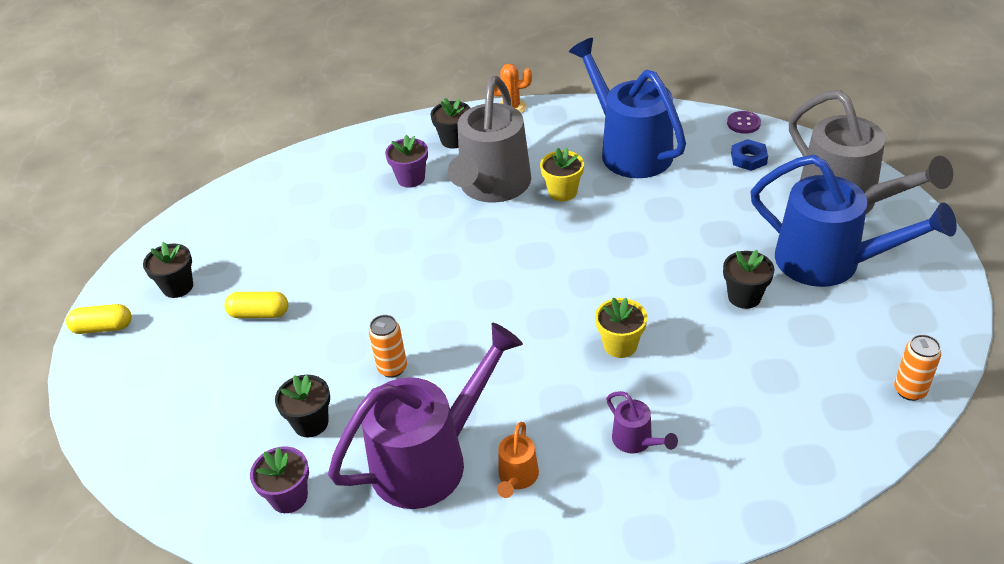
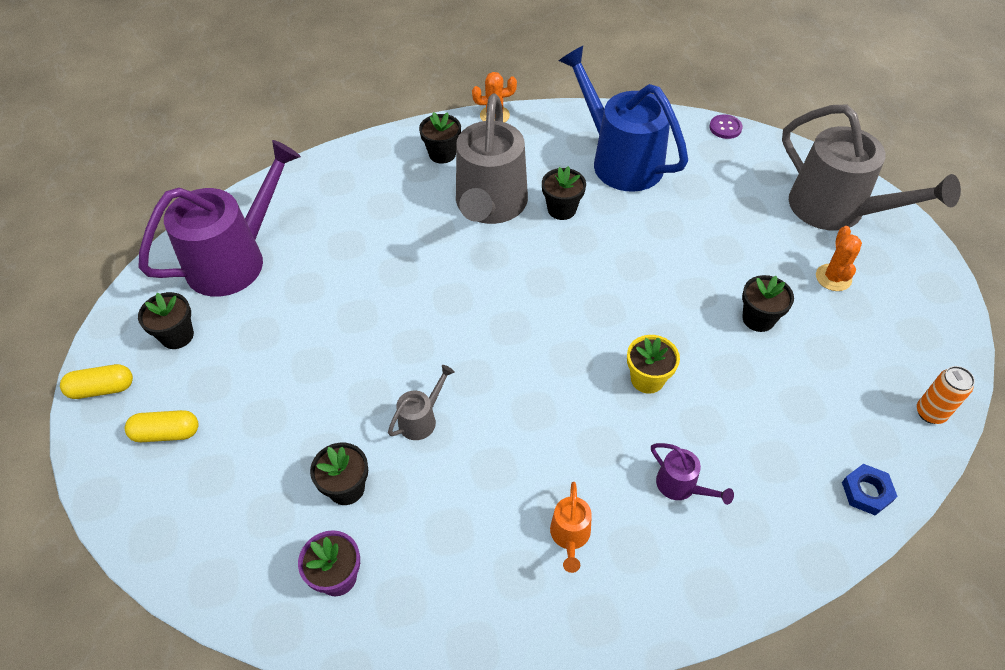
camera: 10 degrees left, 10 degrees up
yellow capsule [224,292,288,318] -> yellow capsule moved to [125,410,199,442]
purple watering can [328,323,523,509] -> purple watering can moved to [138,140,301,297]
orange can [369,315,407,378] -> grey watering can [388,365,455,440]
purple flower pot [385,135,428,188] -> none
yellow flower pot [540,147,584,201] -> black flower pot [542,166,586,220]
blue nut [731,139,768,171] -> blue nut moved to [842,464,898,516]
blue watering can [750,155,957,287] -> orange cactus [816,226,862,291]

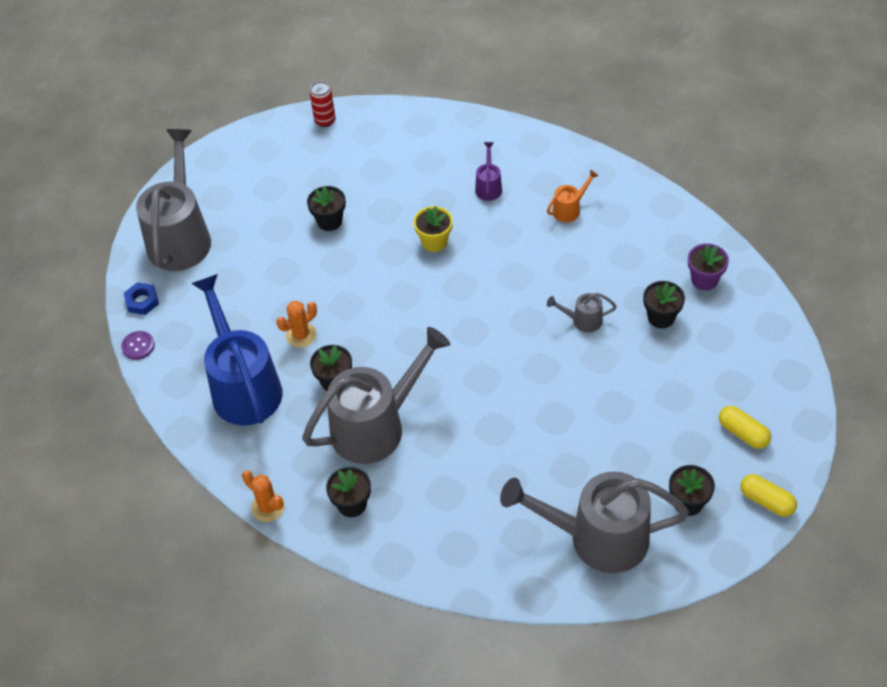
camera: 130 degrees left, 0 degrees up
purple watering can [138,140,301,297] -> grey watering can [500,471,689,573]
blue watering can [559,46,688,192] -> blue watering can turned 150 degrees clockwise [191,274,282,426]
orange cactus [816,226,862,291] -> orange cactus moved to [276,301,317,348]
blue nut [842,464,898,516] -> blue nut moved to [124,282,159,315]
orange can [917,366,975,424] -> red can [310,81,336,127]

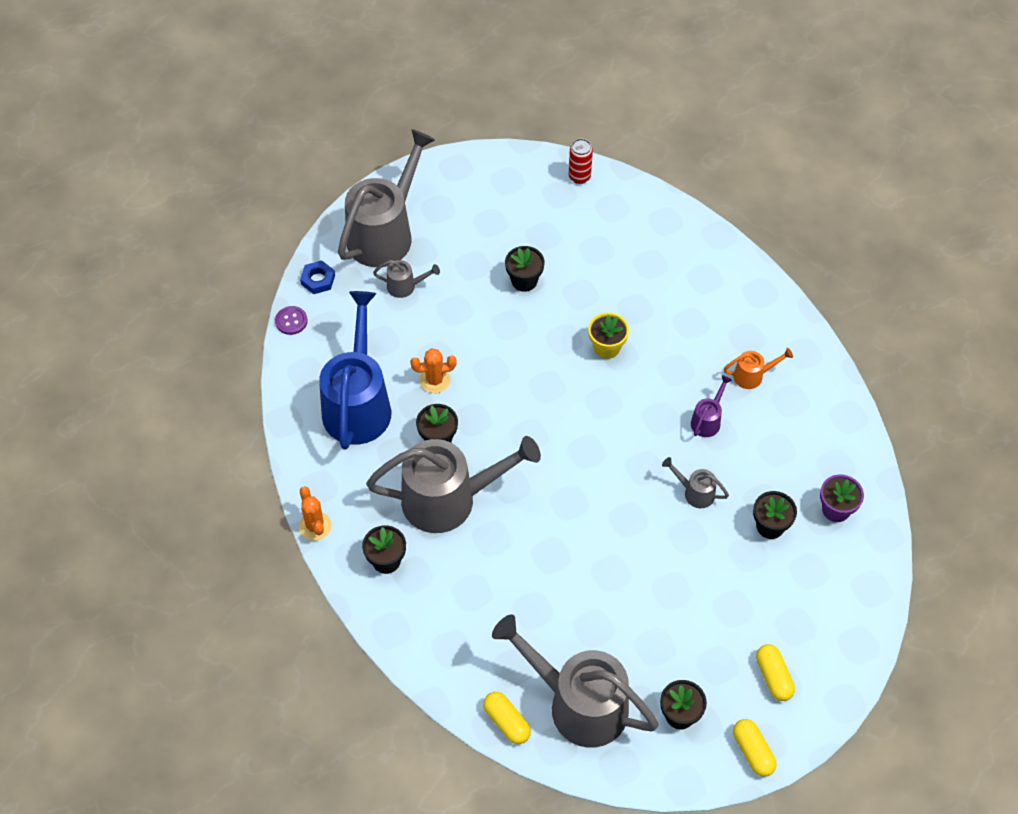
camera: 25 degrees right, 5 degrees up
purple watering can [475,142,502,201] -> purple watering can moved to [691,375,732,437]
none -> grey watering can [373,260,440,298]
none -> yellow capsule [483,692,531,744]

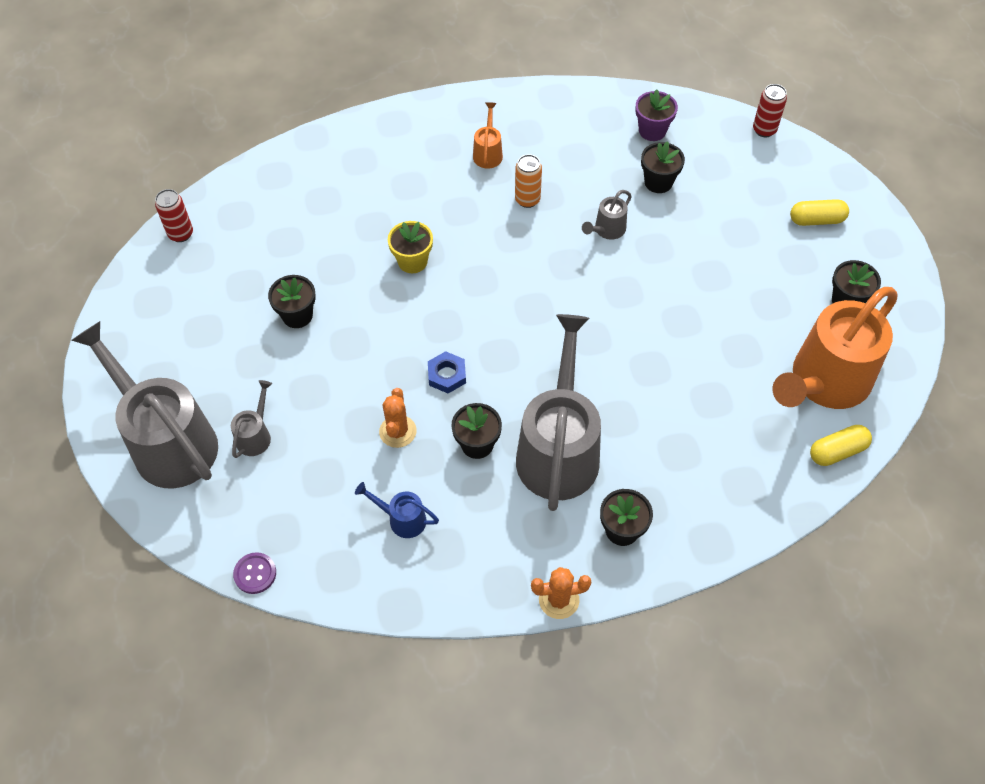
camera: 75 degrees left, 0 degrees up
blue nut [300,260,335,294] -> blue nut moved to [428,351,466,394]
blue watering can [319,291,391,450] -> blue watering can [355,482,439,538], size x0.42
grey watering can [492,614,659,748] -> orange watering can [772,287,898,409]
purple watering can [691,375,732,437] -> orange can [515,154,542,208]
yellow capsule [733,719,777,777] -> none
none -> red can [753,84,787,137]

